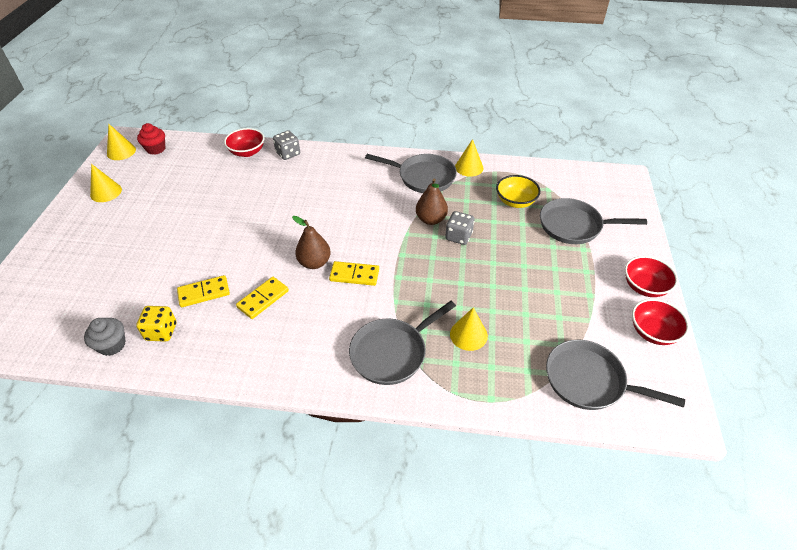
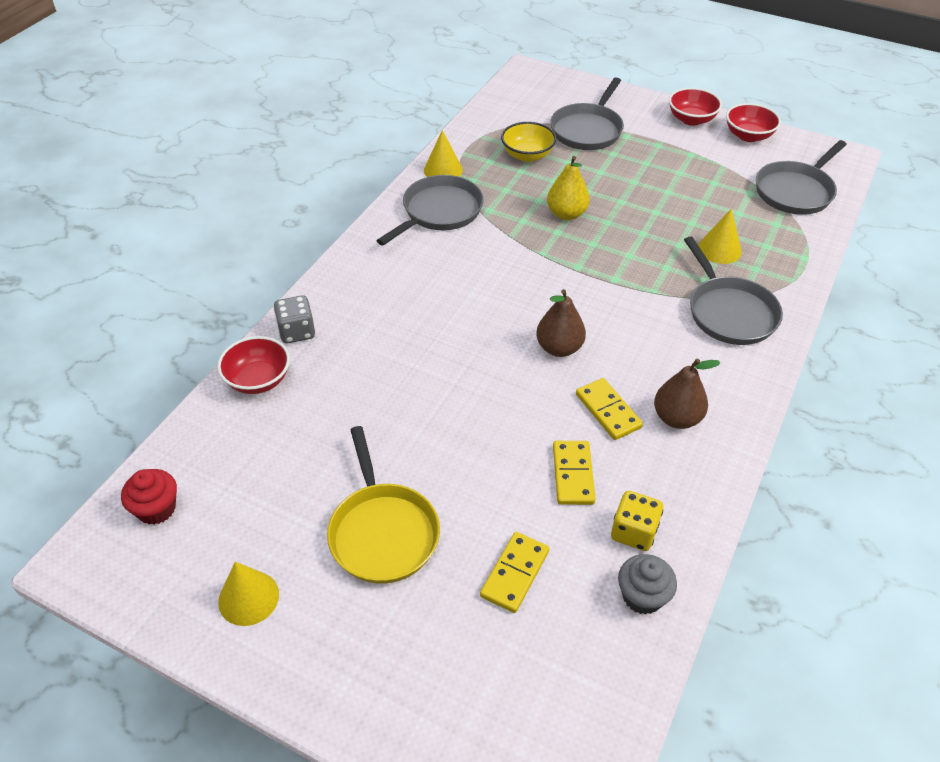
camera: 70 degrees left, 0 degrees up
yellow cone [107,124,136,160] -> none
yellow domino [329,261,379,286] -> yellow domino moved to [480,532,549,613]
brown pear [416,179,448,225] -> brown pear moved to [654,359,720,429]
grey dice [445,211,475,245] -> yellow pear [547,156,590,220]
none -> yellow pan [327,426,440,584]

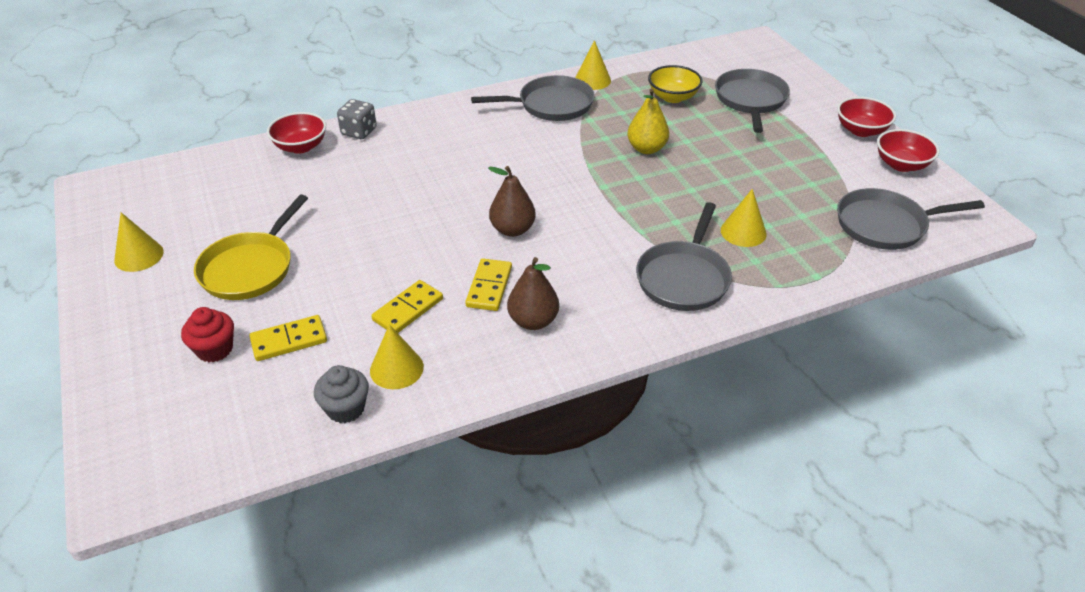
camera: 40 degrees right, 5 degrees down
red cupcake [121,469,177,525] -> red cupcake moved to [181,307,234,363]
grey pan [550,77,624,150] -> grey pan turned 120 degrees clockwise [715,69,790,133]
yellow dice [611,491,663,551] -> yellow cone [370,324,424,389]

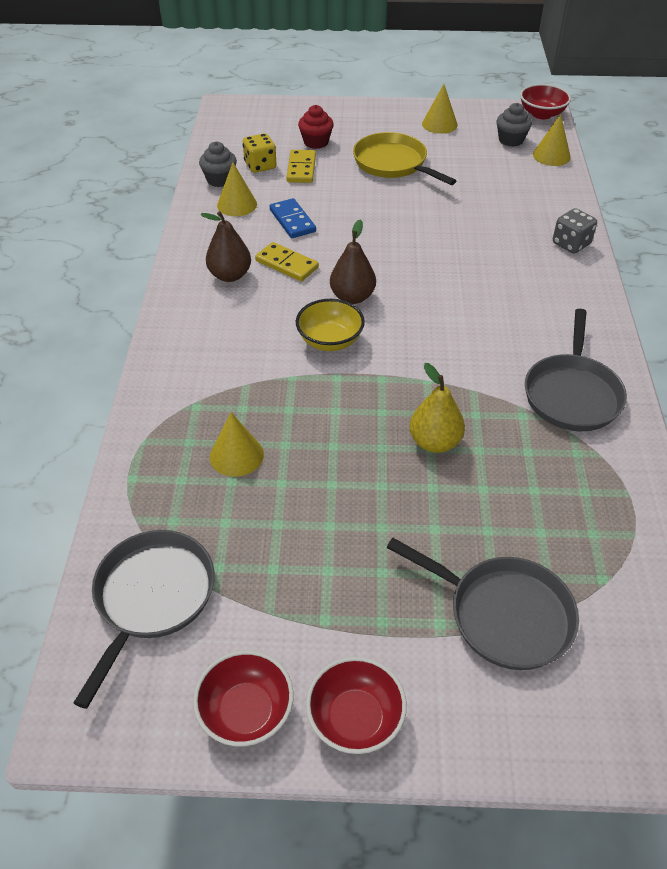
camera: 115 degrees right, 5 degrees up
red bowl [267,112,326,154] -> red bowl moved to [520,84,571,119]
yellow domino [371,280,443,333] -> blue domino [270,198,316,238]
yellow cone [575,40,611,90] -> yellow cone moved to [533,114,571,166]
grey pan [636,202,732,311] -> none
yellow bowl [648,65,703,103] -> yellow bowl moved to [296,299,365,351]
none -> yellow dice [243,133,277,173]
none -> grey cupcake [496,103,532,147]

